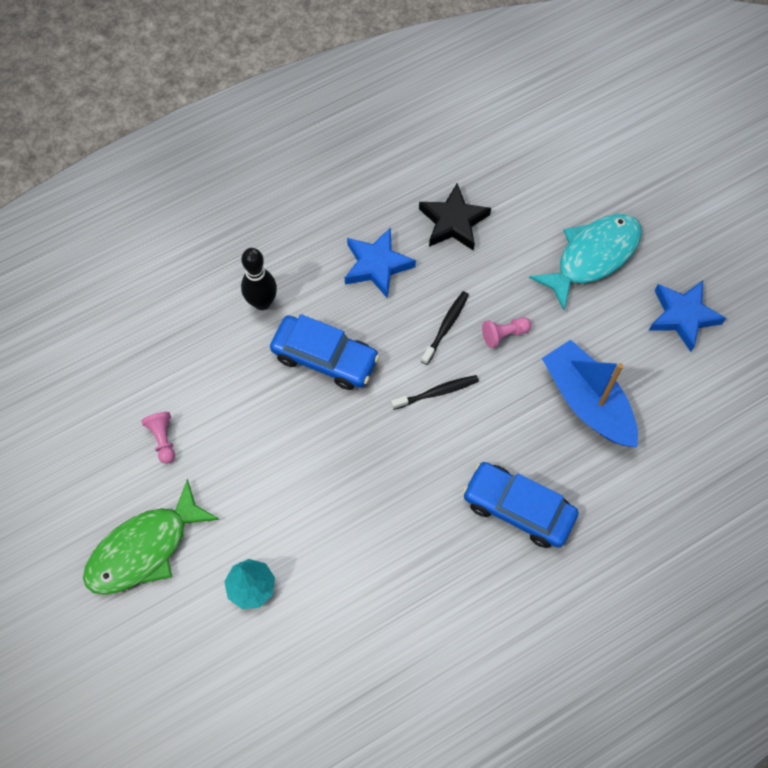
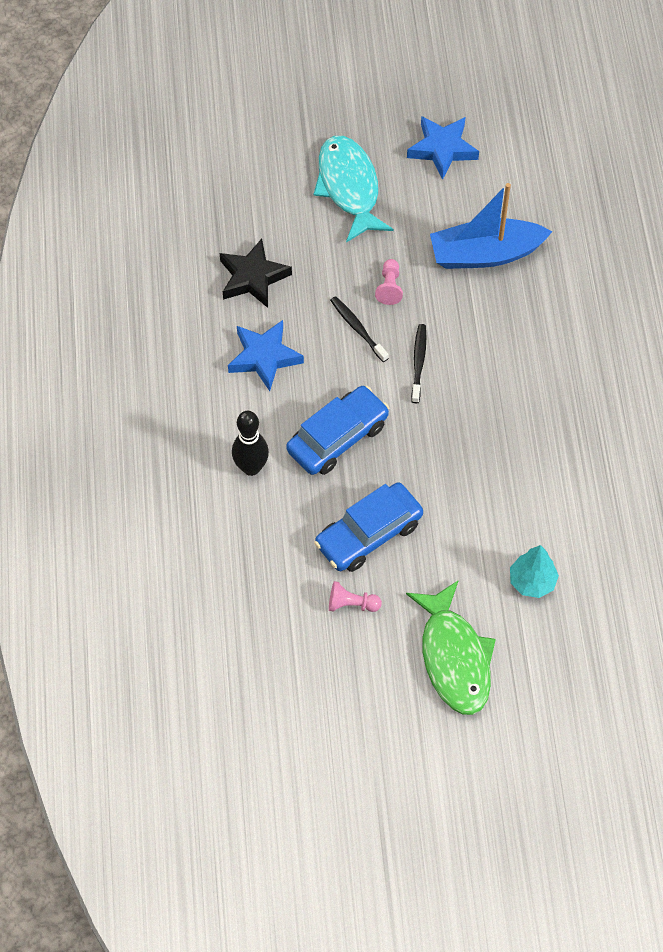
camera: 65 degrees left, 5 degrees down
blue car [462,462,579,548] -> blue car moved to [314,482,423,572]

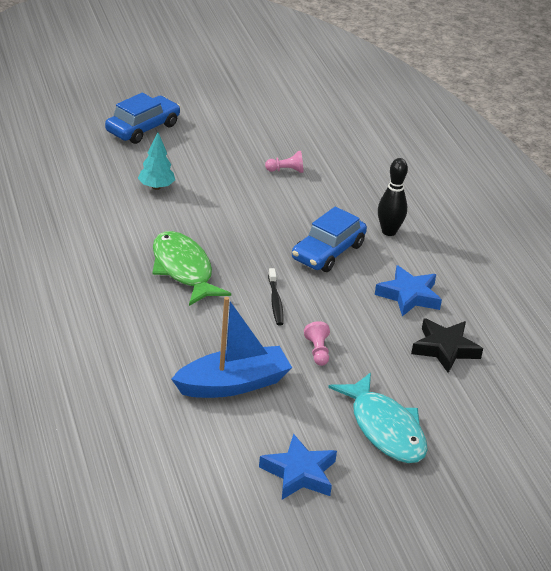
camera: 165 degrees right, 25 degrees down
blue car [314,482,423,572] -> blue car moved to [105,93,181,144]
black toothbrush [330,296,389,362] -> none
green fish [406,580,496,715] -> green fish moved to [152,231,231,306]

